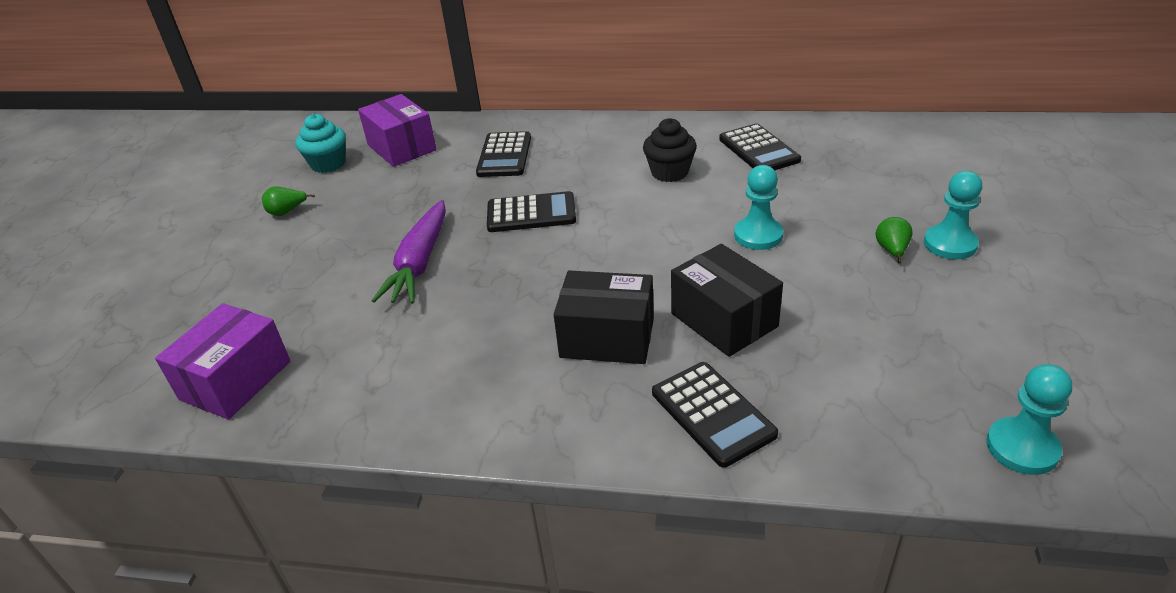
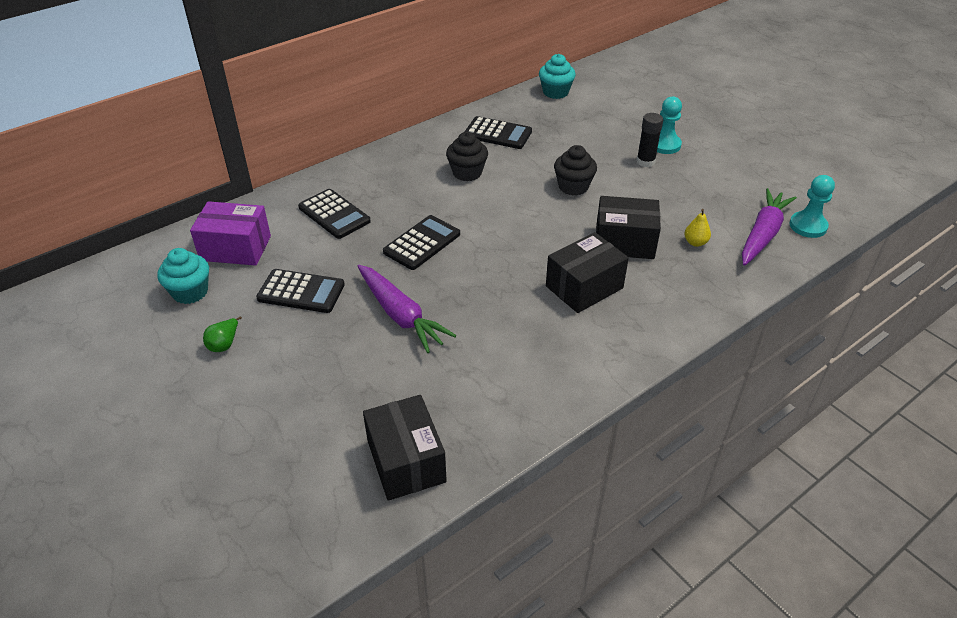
camera: 50 degrees left, 5 degrees up
purple box [155,303,290,419] -> black box [363,395,447,501]
black calculator [652,362,778,468] -> black calculator moved to [256,269,345,313]
turquoise pawn [734,165,783,250] -> black cupcake [554,145,597,196]
green pear [876,217,913,263] -> black glue stick [637,113,663,167]
none -> turquoise cupcake [539,54,576,99]
none -> yellow pear [684,209,711,247]
none -> purple carrot [742,188,797,266]

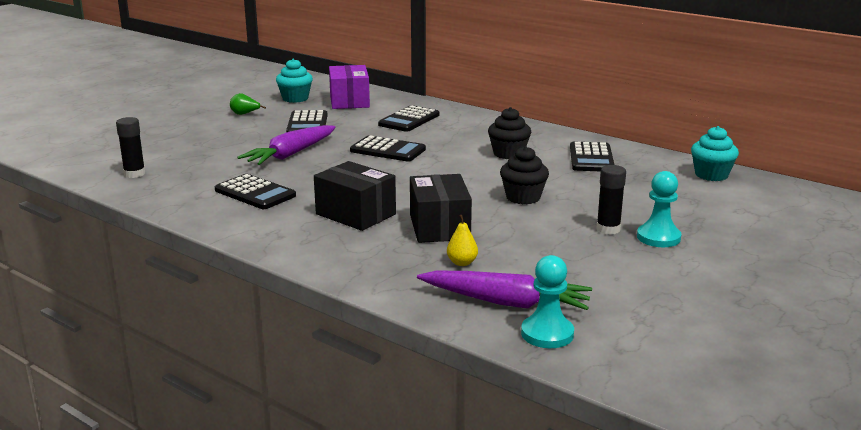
camera: 75 degrees right, 20 degrees down
black box [363,395,447,501] -> black glue stick [116,117,145,178]
none -> black calculator [215,174,296,209]

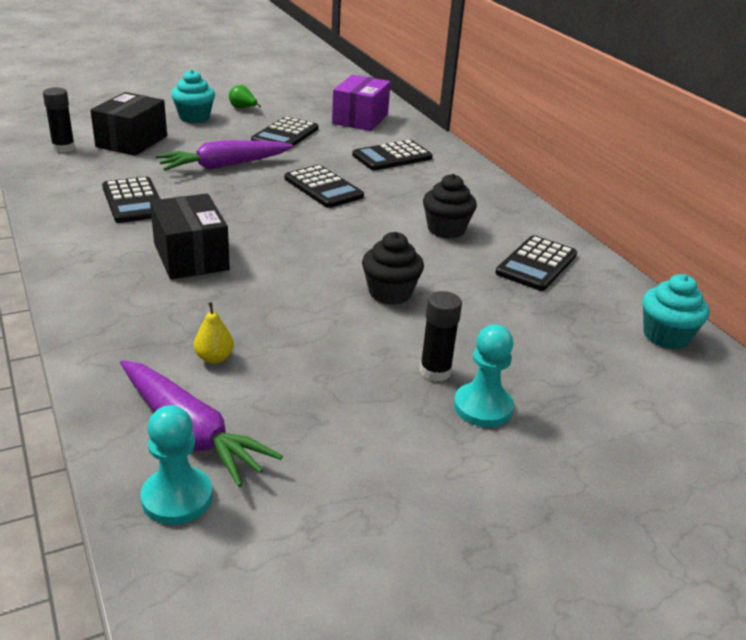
camera: 25 degrees right, 10 degrees up
turquoise cupcake [276,58,313,103] -> turquoise cupcake moved to [171,70,215,123]
black box [410,174,472,243] -> black box moved to [90,92,167,156]

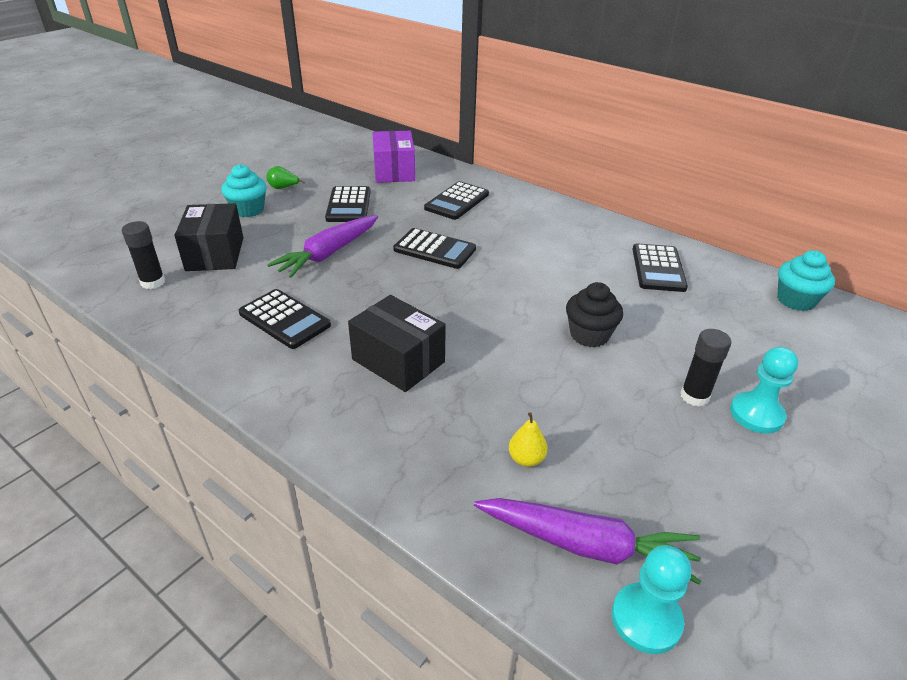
camera: 25 degrees left, 5 degrees up
black cupcake [423,174,477,239] -> none

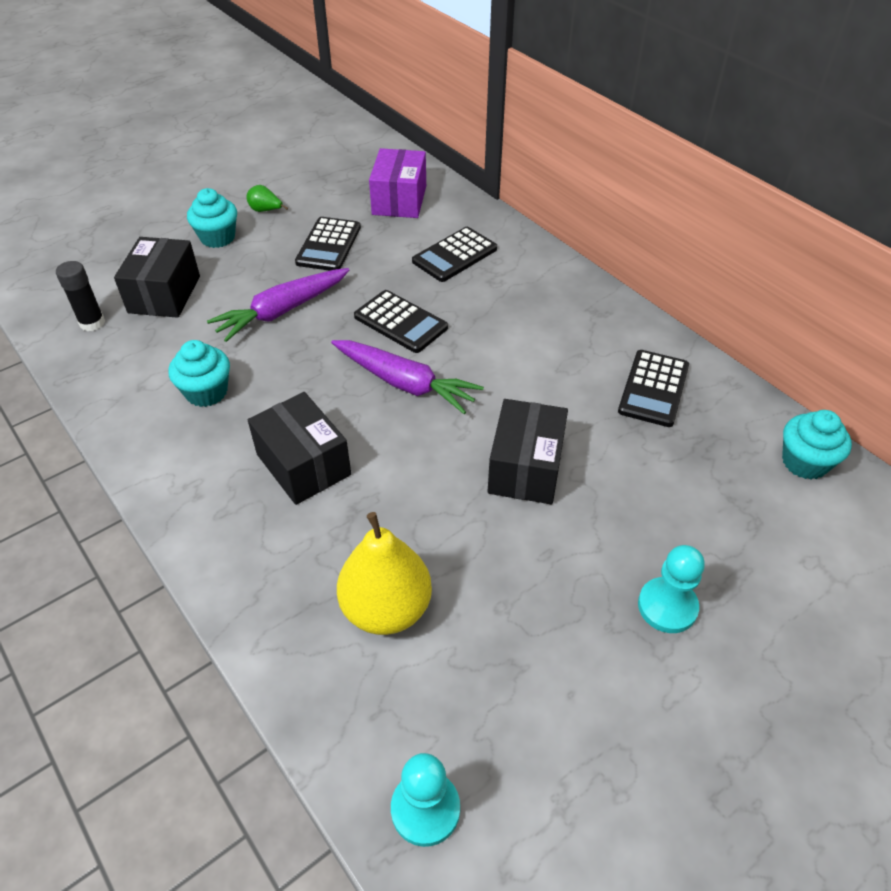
camera: 15 degrees right, 10 degrees up
black calculator [239,289,331,349] -> turquoise cupcake [169,340,230,407]
purple carrot [474,498,701,585] -> purple carrot moved to [331,340,484,414]
yellow pear [509,412,548,467] -> yellow pear [337,512,432,635], size x2.26
black cupcake [566,282,623,347] -> black box [487,399,568,504]
black glue stick [680,329,731,407] -> none

